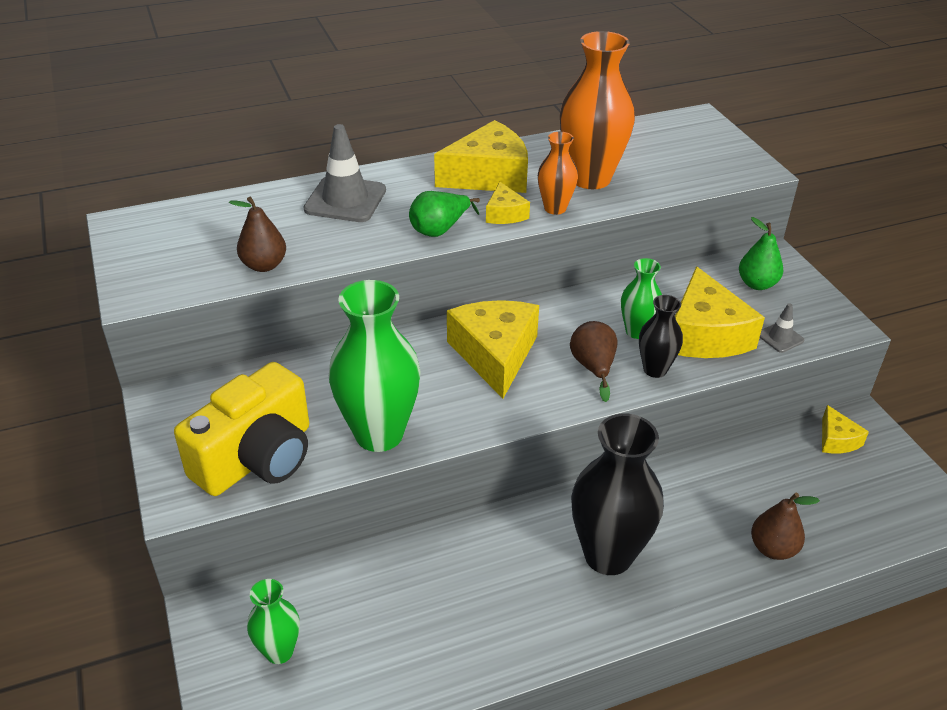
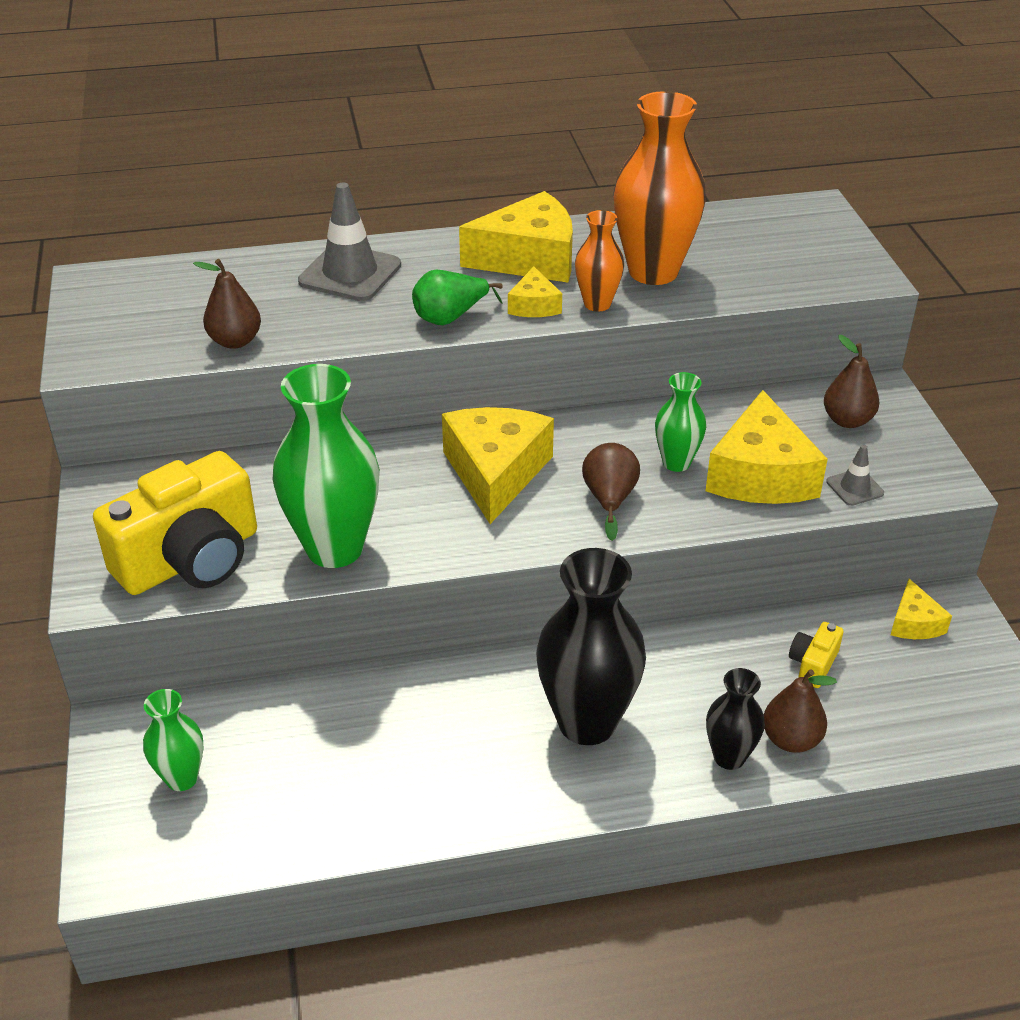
camera: 10 degrees right, 0 degrees up
black vase [639,295,683,378] -> black vase moved to [706,668,765,770]
green pear [739,217,783,290] -> brown pear [824,335,879,428]
none -> yellow camera [789,622,843,688]

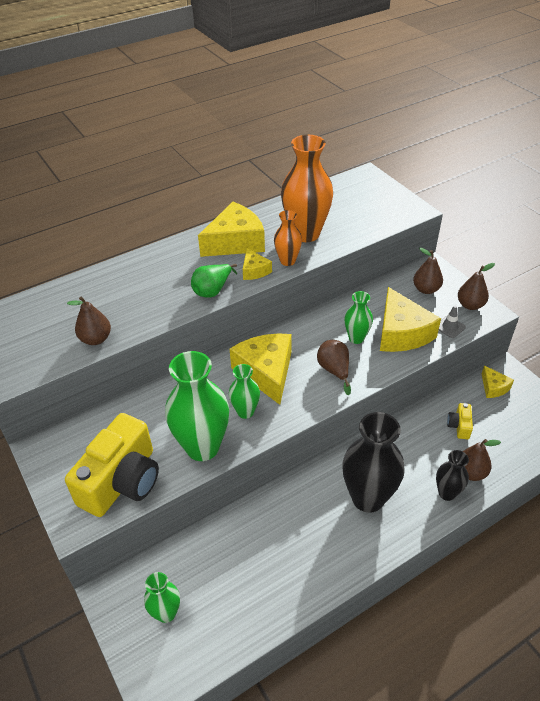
camera: 20 degrees left, 5 degrees up
grey traffic cone [298,183,401,301] -> none
none -> green vase [229,364,260,419]
none -> brown pear [458,263,495,310]

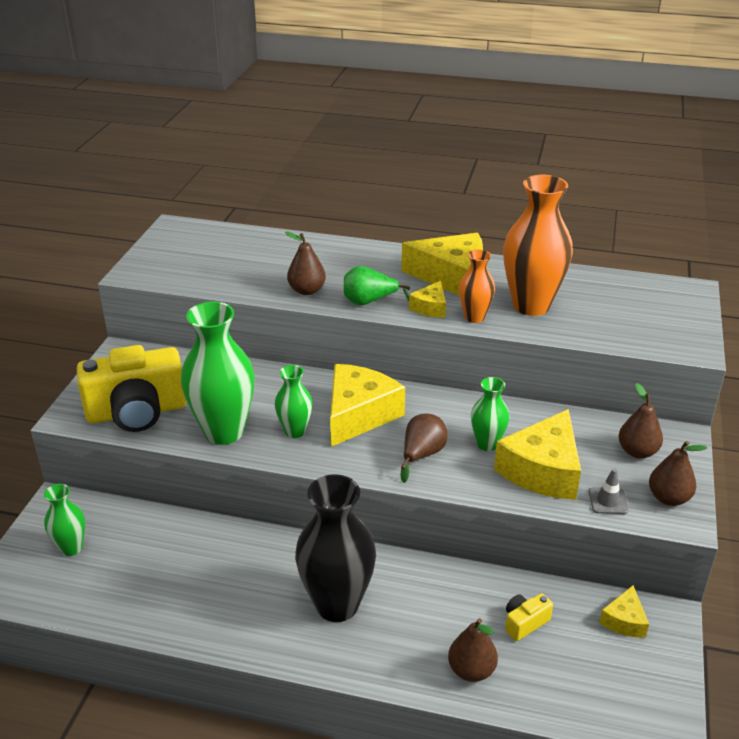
camera: 45 degrees right, 10 degrees down
brown pear [67,296,111,345] -> brown pear moved to [285,232,326,295]
black vase [436,450,469,501] -> none

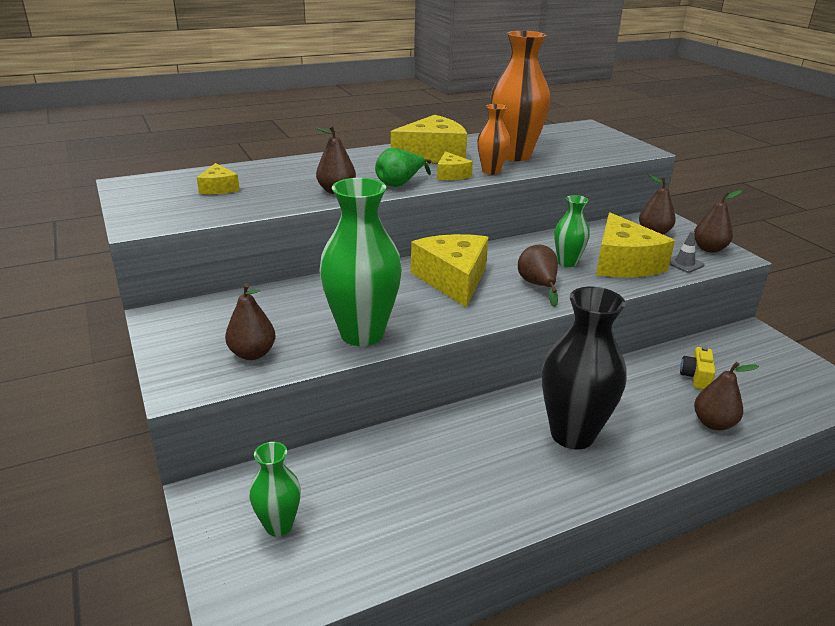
camera: 40 degrees left, 5 degrees down
yellow camera [77,345,186,432] -> brown pear [225,283,276,360]
green vase [275,365,313,438] -> none
yellow cheese [599,585,649,637] -> yellow cheese moved to [197,163,240,194]

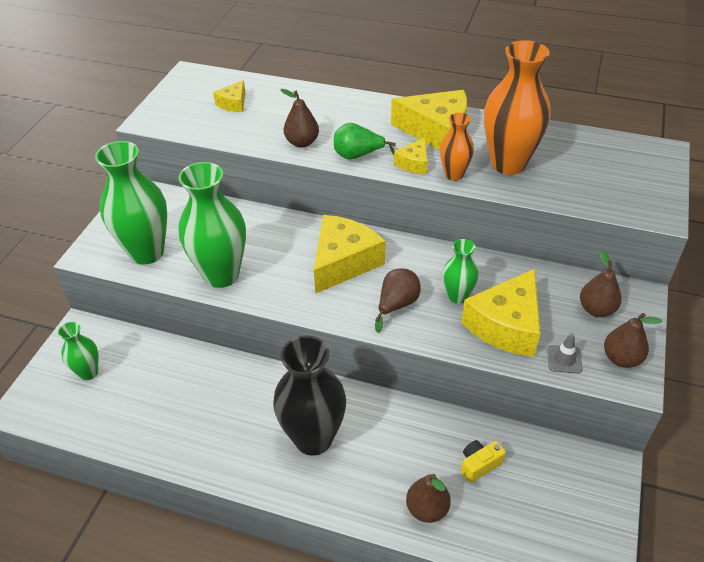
camera: 45 degrees right, 15 degrees up
brown pear [225,283,276,360] -> green vase [95,141,167,265]

